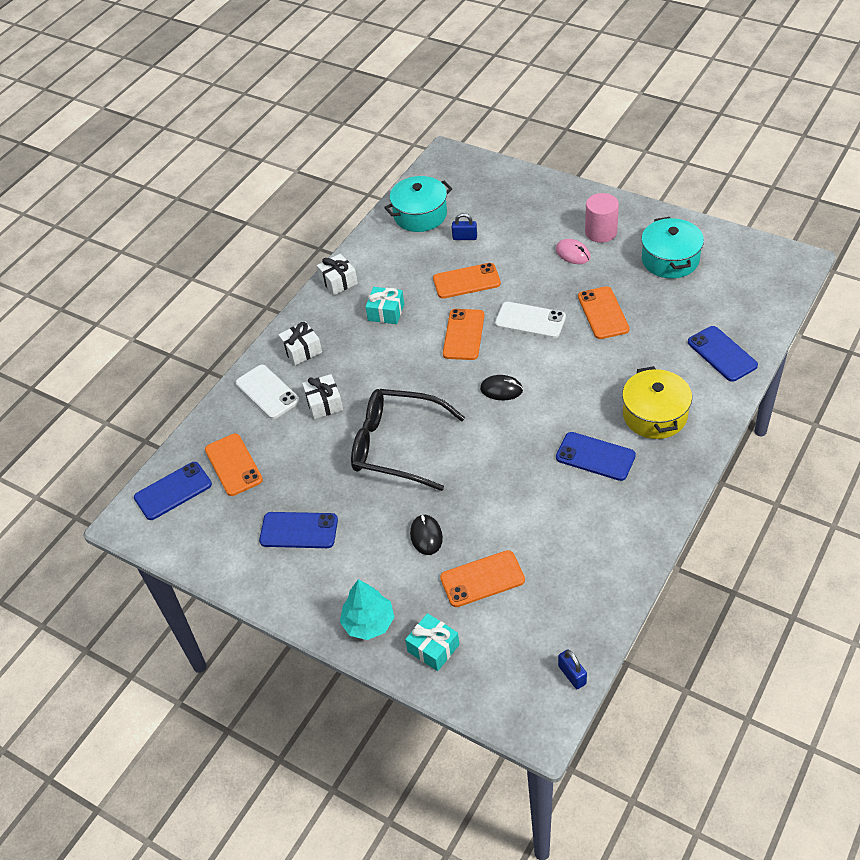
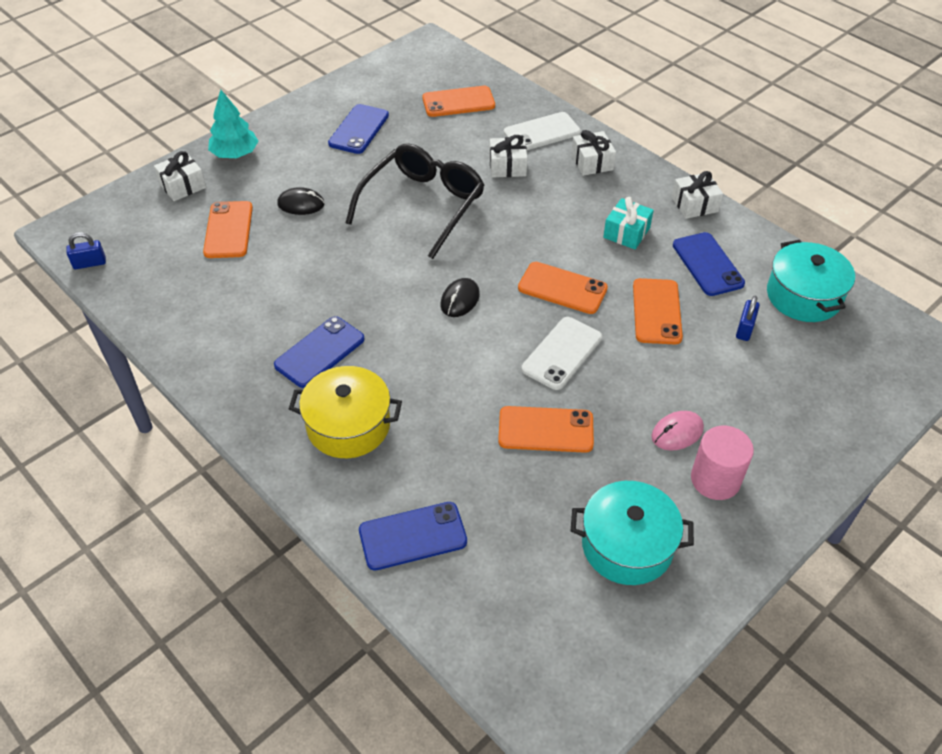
camera: 100 degrees right, 0 degrees up
blue phone [134,462,212,520] -> blue phone moved to [673,232,745,296]
turquoise gift [405,613,459,671] -> white gift [154,151,206,201]

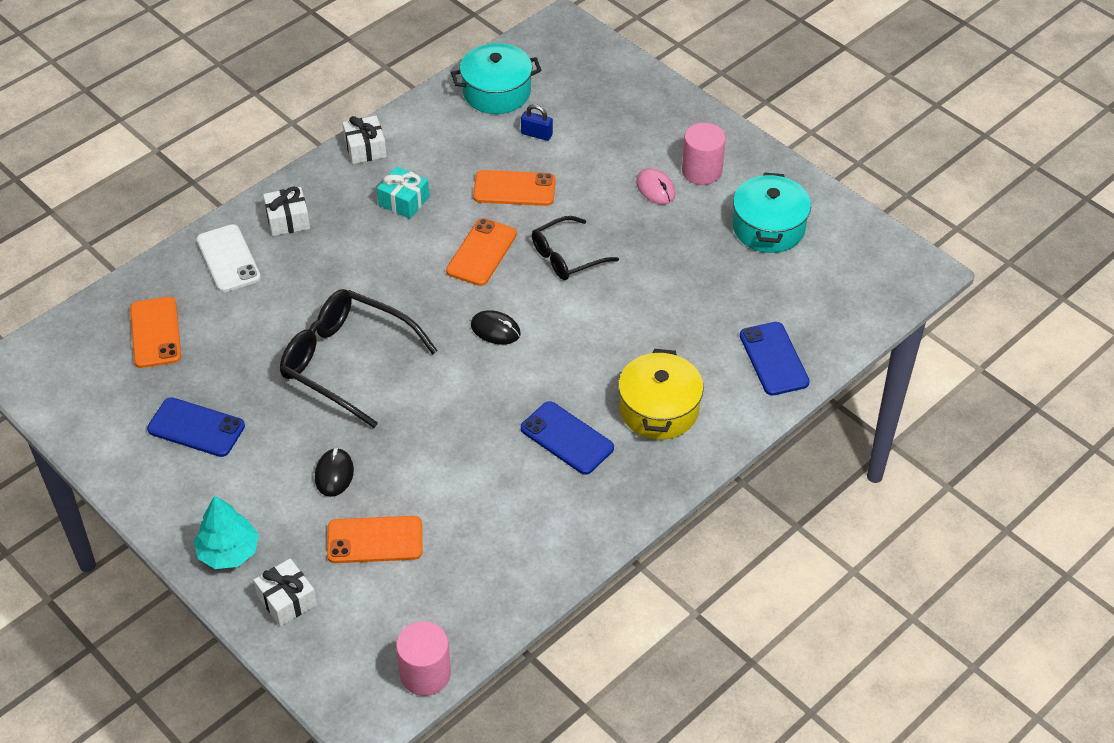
camera: 90 degrees left, 0 degrees up
blue padlock [66,232,106,269] -> pink cylinder [396,622,451,696]
white gift [489,135,527,177] -> none
orange phone [498,406,594,453] -> none
white phone [522,317,602,390] -> black glasses [532,216,619,280]
blue phone [673,232,745,296] -> none

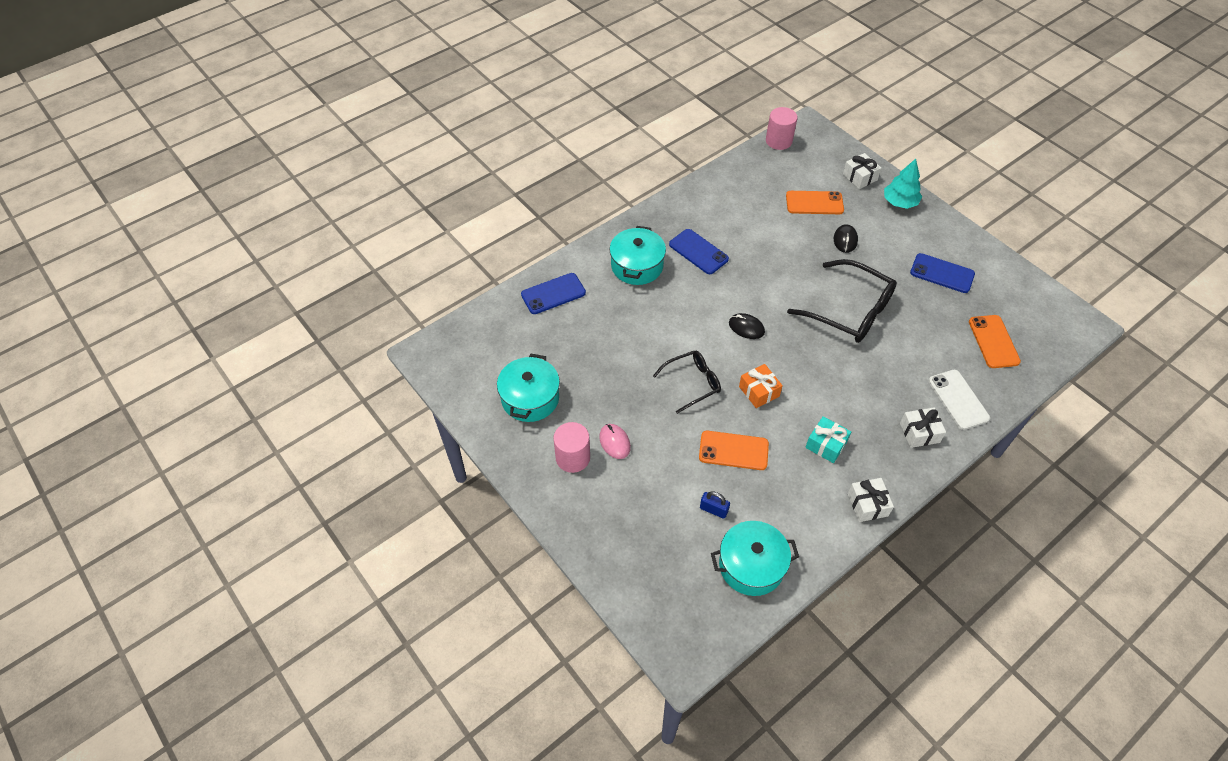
camera: 175 degrees left, 5 degrees up
orange phone [446,218,517,286] -> orange gift [739,364,783,408]
yellow pot [618,349,704,440] -> turquoise pot [610,226,666,285]
blue phone [740,322,810,396] -> blue phone turned 75 degrees clockwise [521,273,586,314]

